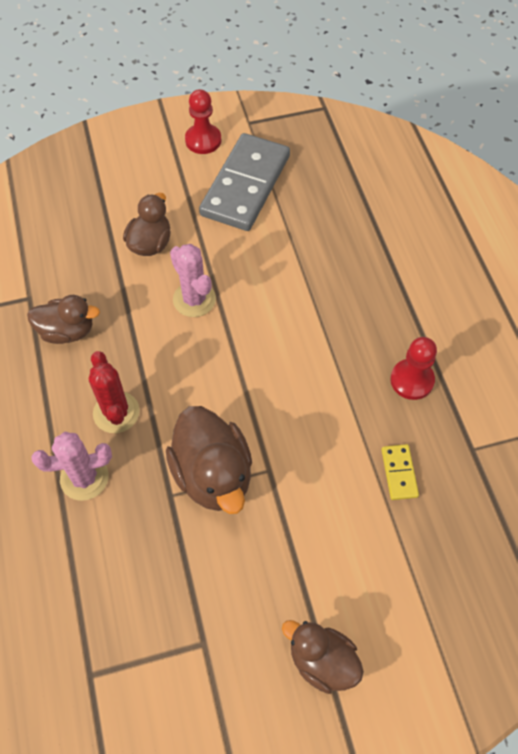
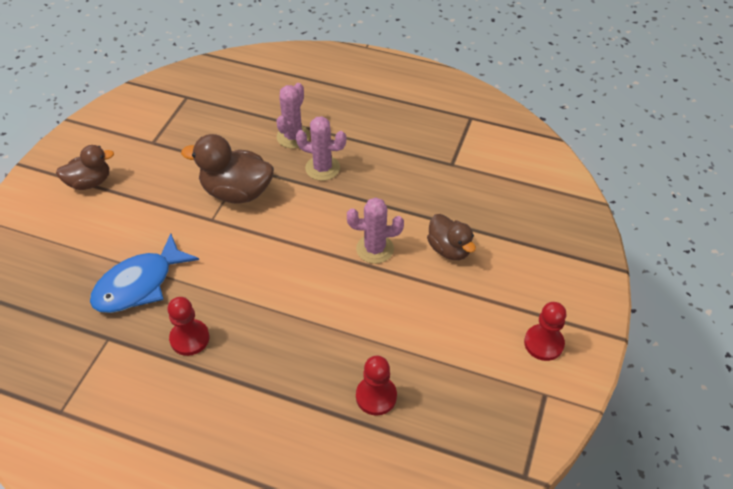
camera: 125 degrees right, 10 degrees down
brown duck [27,295,100,344] -> none
red cactus [89,351,140,433] -> pink cactus [296,116,346,181]
grey domino [199,133,290,231] -> none
yellow domino [381,444,419,500] -> blue fish [90,233,199,313]
none -> red pawn [356,356,397,415]

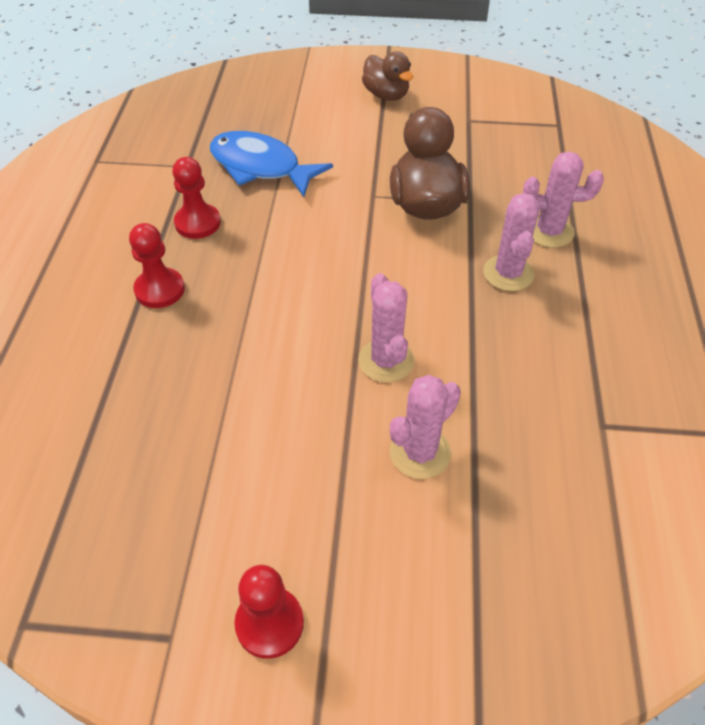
camera: 75 degrees right, 0 degrees up
red pawn [356,356,397,415] -> red pawn moved to [129,223,185,308]
brown duck [427,214,476,260] -> pink cactus [389,375,461,479]

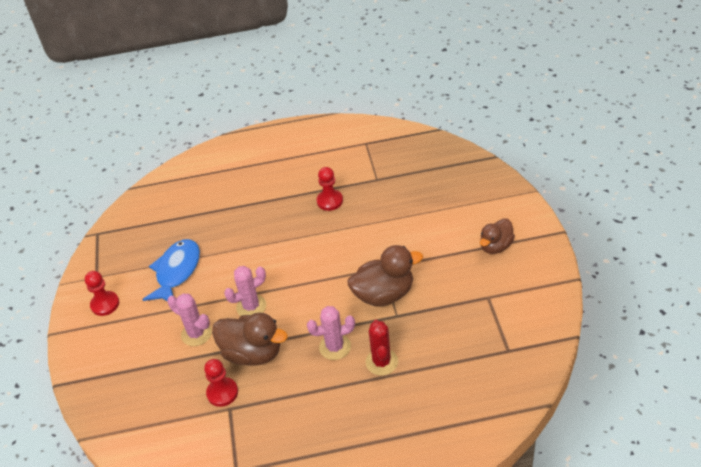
camera: 80 degrees right, 5 degrees down
red pawn [129,223,185,308] -> red pawn moved to [204,359,238,407]
blue fish [210,131,333,197] -> blue fish moved to [142,239,200,301]
pink cactus [523,152,604,248] -> red cactus [366,320,398,376]
none -> brown duck [212,313,288,366]

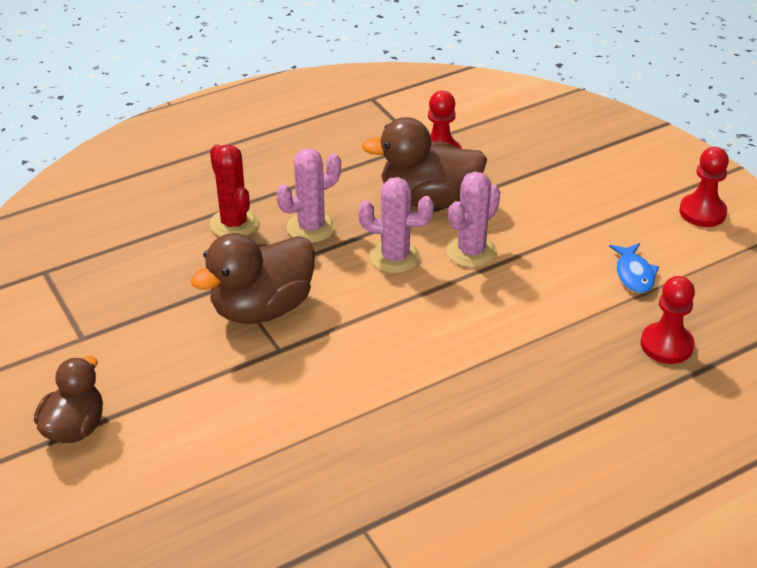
camera: 155 degrees right, 5 degrees down
blue fish [142,239,200,301] -> blue fish [609,243,659,293], size x0.52
pink cactus [167,293,212,346] -> pink cactus moved to [358,177,434,274]
red pawn [317,167,343,211] -> red pawn moved to [640,276,695,364]

